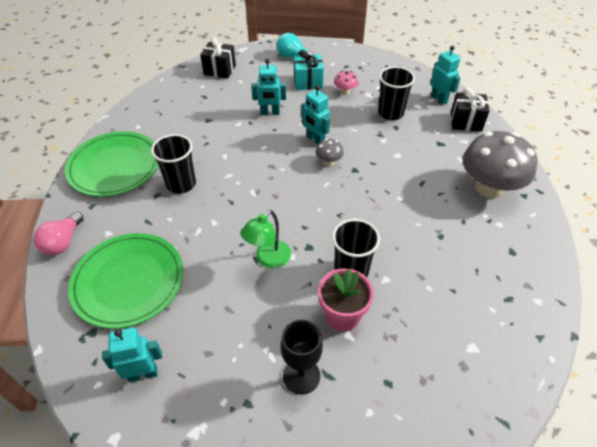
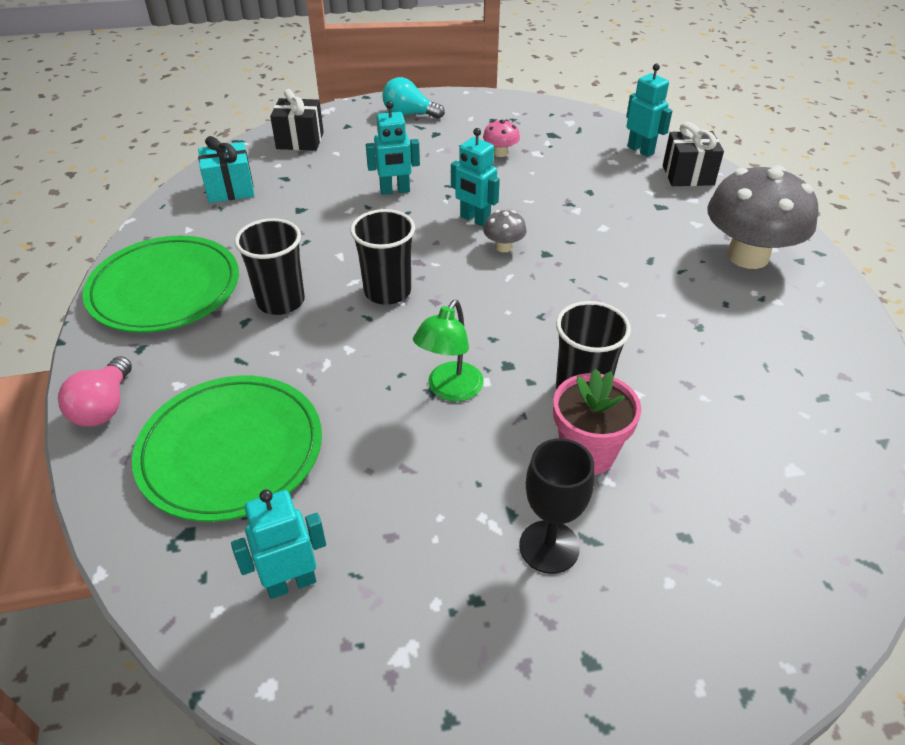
camera: 10 degrees left, 5 degrees down
turquoise gift [294,50,324,90] -> turquoise gift moved to [198,136,254,203]
black cup [378,66,415,120] -> black cup moved to [350,209,415,305]

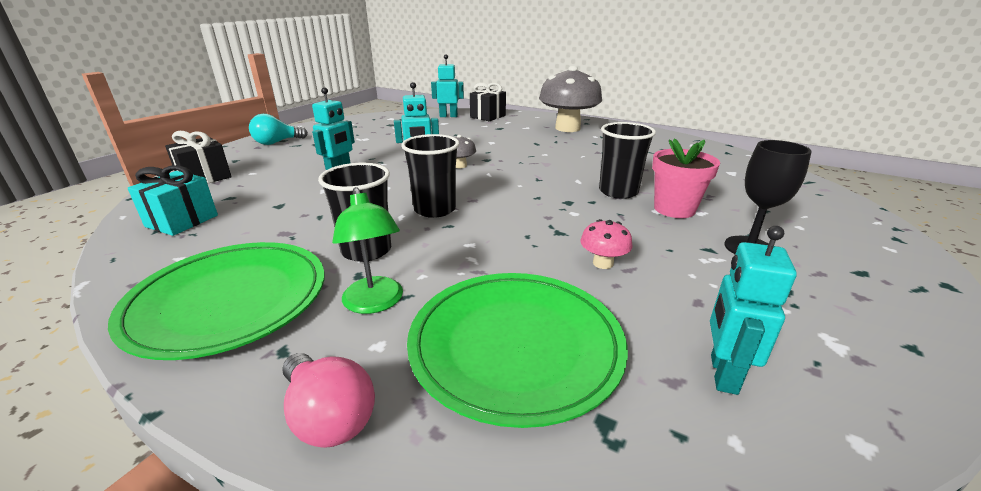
camera: 50 degrees left, 15 degrees down
green lamp [413,300,484,402] -> green lamp moved to [332,187,403,314]
pink mushroom [483,119,520,157] -> pink mushroom moved to [580,219,632,269]

